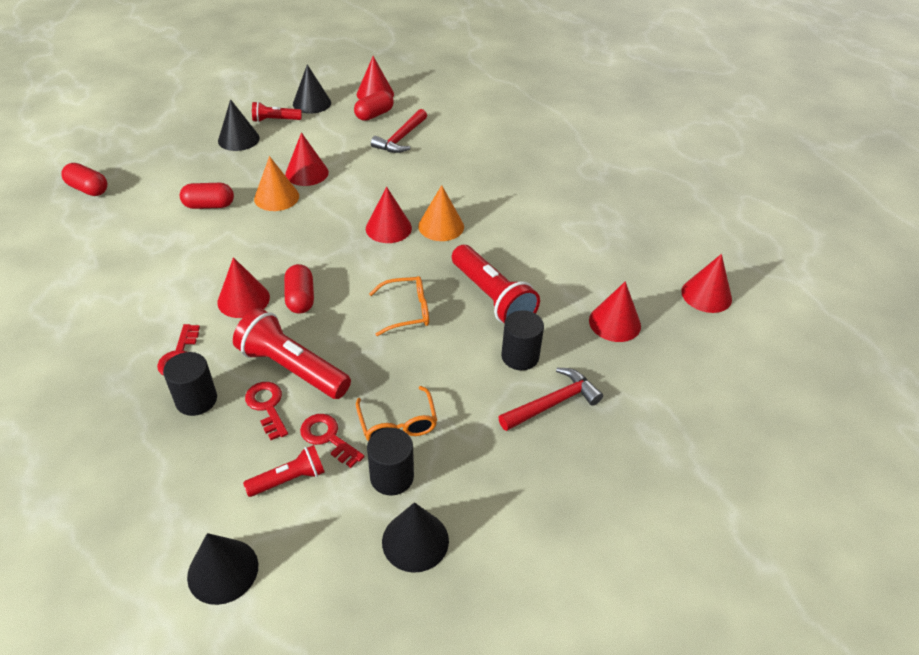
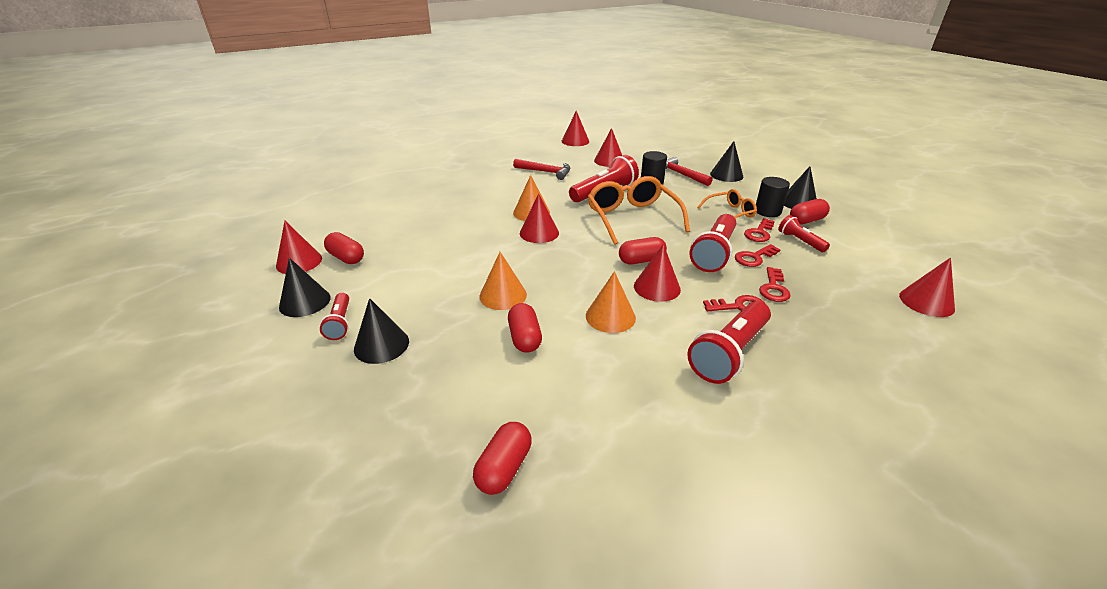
camera: 95 degrees left, 10 degrees down
black cylinder [163,352,217,416] -> red key [759,267,791,302]
black cone [187,533,258,605] -> black cone moved to [710,141,743,182]
red cone [285,132,329,186] -> red cone moved to [899,257,955,317]
orange glasses [369,276,429,336] -> orange glasses [588,176,690,245], size x1.79
red hammer [371,109,427,153] -> red hammer moved to [513,159,570,180]
none -> orange cone [586,271,636,333]
none -> red flashlight [687,301,771,384]
none -> red capsule [790,199,830,225]

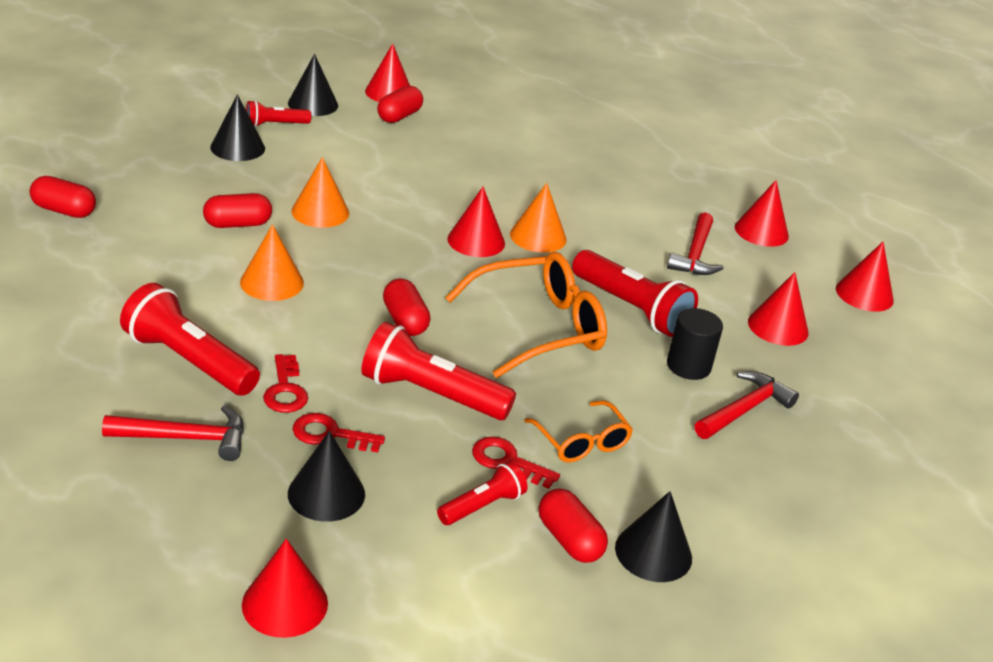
camera: 80 degrees right, 0 degrees up
red cone [634,244,681,302] -> red cone moved to [735,180,789,247]
black cone [710,141,743,182] -> black cone moved to [288,431,365,522]
red key [735,244,781,267] -> none
black cylinder [756,177,790,217] -> none
none -> red hammer [102,405,244,461]

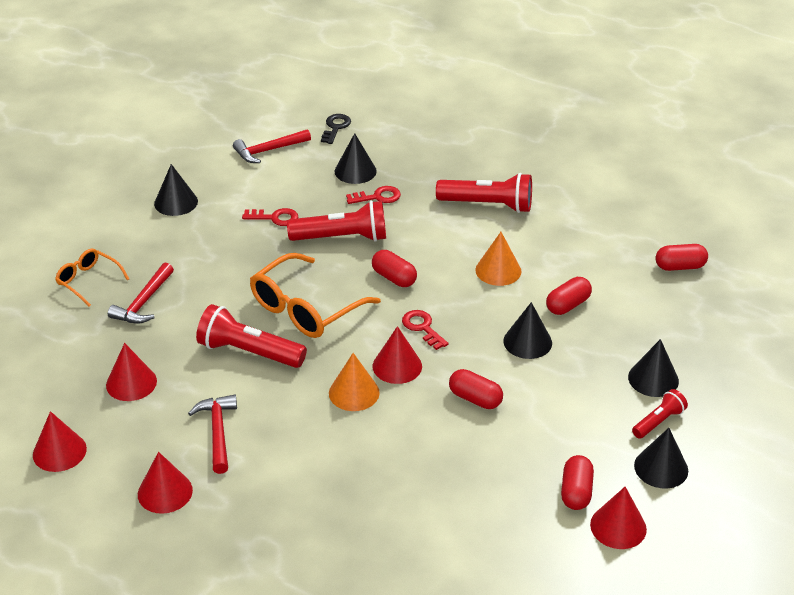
camera: 160 degrees right, 5 degrees up
red hammer [102,405,244,461] -> red hammer moved to [233,129,311,163]
red cone [242,539,328,638] -> black key [321,114,351,144]
red key [263,354,308,413] -> red key moved to [402,310,449,350]
orange cone [291,157,349,228] -> black cone [503,302,552,359]
red flashlight [437,461,527,525] -> none
orange glasses [524,401,633,463] -> orange glasses moved to [55,249,129,307]
red capsule [539,488,608,563] -> red capsule moved to [449,369,503,409]
black cylinder [667,308,723,380] -> none

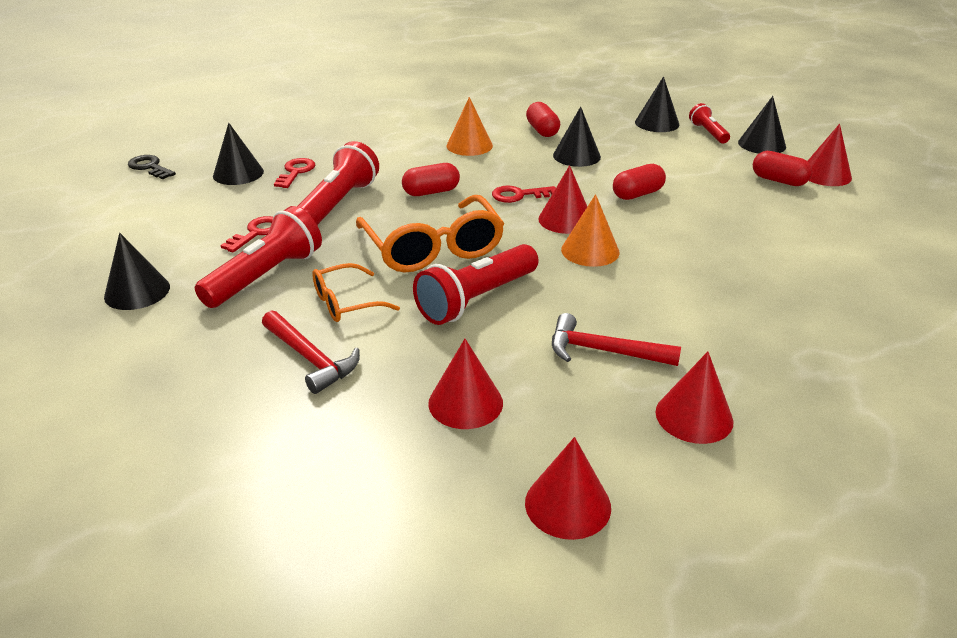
camera: 65 degrees left, 5 degrees down
orange glasses [55,249,129,307] -> orange glasses moved to [312,263,400,322]
red hammer [233,129,311,163] -> none
red flashlight [436,173,532,213] -> red flashlight moved to [195,206,322,308]
red capsule [655,244,708,271] -> none

